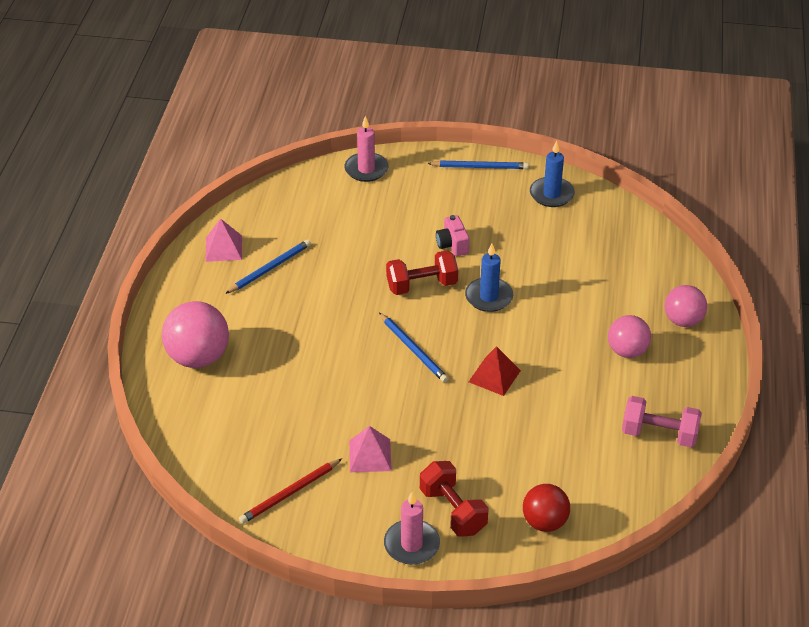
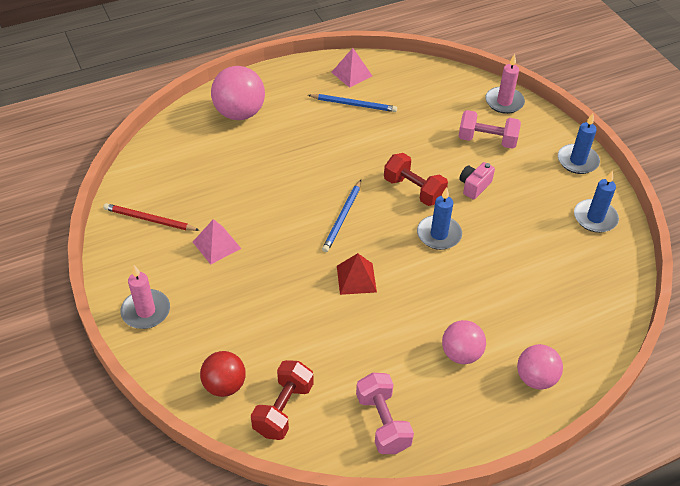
camera: 55 degrees right, 5 degrees up
red dumbbell [420,461,489,537] -> red dumbbell moved to [251,360,313,440]
blue pencil [427,161,529,169] -> blue candle [558,113,600,174]
none -> pink dumbbell [458,110,521,149]

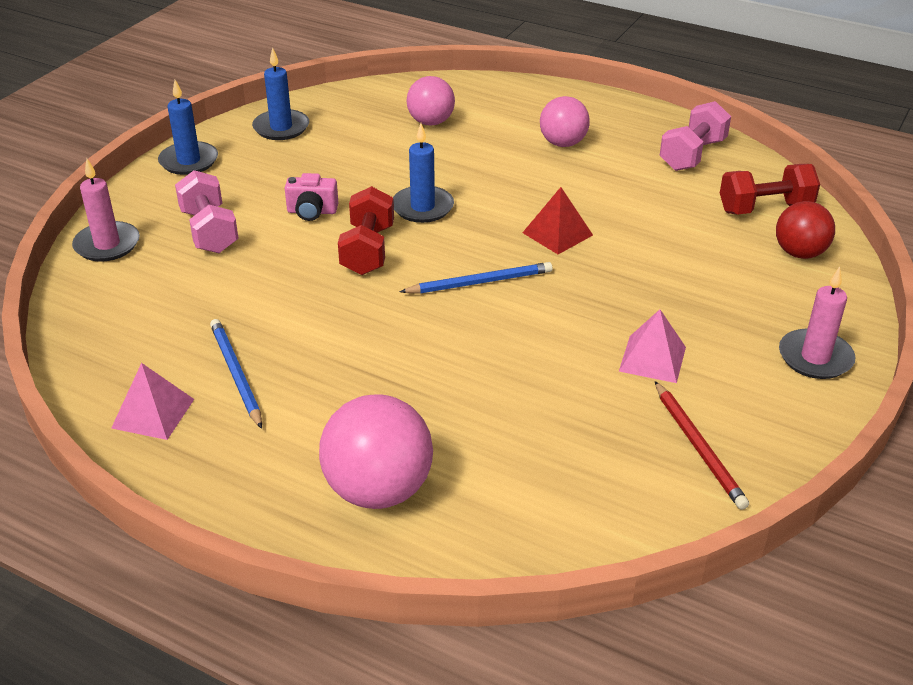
camera: 125 degrees left, 10 degrees down
pink ball [517,344,563,389] -> pink ball moved to [406,76,455,125]

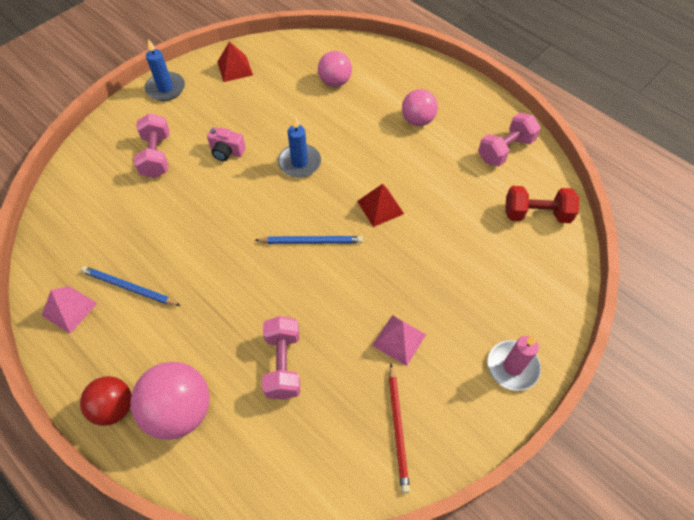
camera: 15 degrees right, 20 degrees up
pink candle [72,159,140,262] -> none
blue pencil [210,319,262,429] -> blue pencil turned 60 degrees counterclockwise [81,266,181,306]
blue candle [252,47,309,140] -> red pyramid [217,41,253,82]
red dumbbell [338,186,394,275] -> none
red ball [776,201,835,259] -> red ball moved to [80,376,132,426]
none -> pink dumbbell [262,316,300,400]

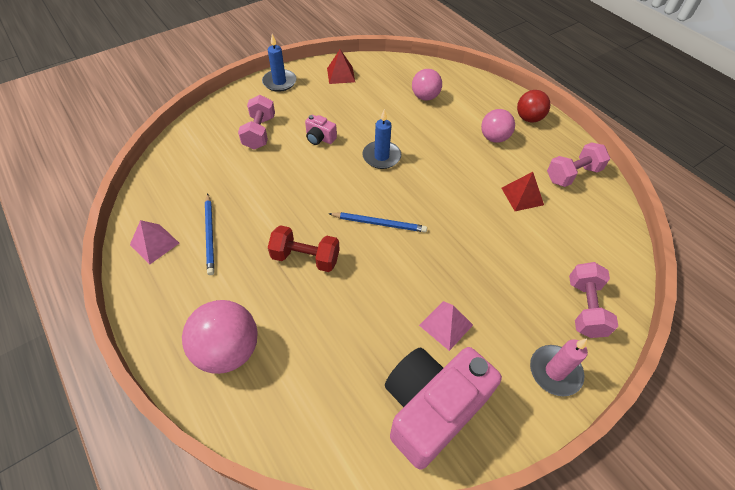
camera: 10 degrees right, 5 degrees down
red ball [80,376,132,426] -> red ball moved to [517,90,550,123]
blue pencil [81,266,181,306] -> blue pencil turned 135 degrees counterclockwise [205,194,214,275]
pink dumbbell [262,316,300,400] -> pink dumbbell moved to [569,262,618,338]
red pyramid [357,184,404,227] -> red pyramid moved to [501,172,544,211]
red pencil [389,364,410,493] -> pink camera [385,347,502,470]
red dumbbell [505,186,579,223] -> red dumbbell moved to [268,225,340,272]

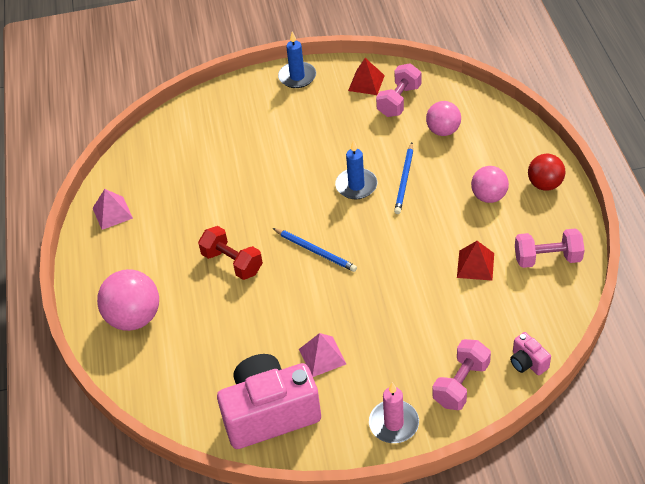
camera: 30 degrees right, 5 degrees down
blue pencil [205,194,214,275] -> blue pencil moved to [394,143,413,214]
pink dumbbell [238,95,275,149] -> pink dumbbell moved to [376,63,421,117]
pink camera [305,114,337,145] -> pink camera moved to [510,332,551,375]

